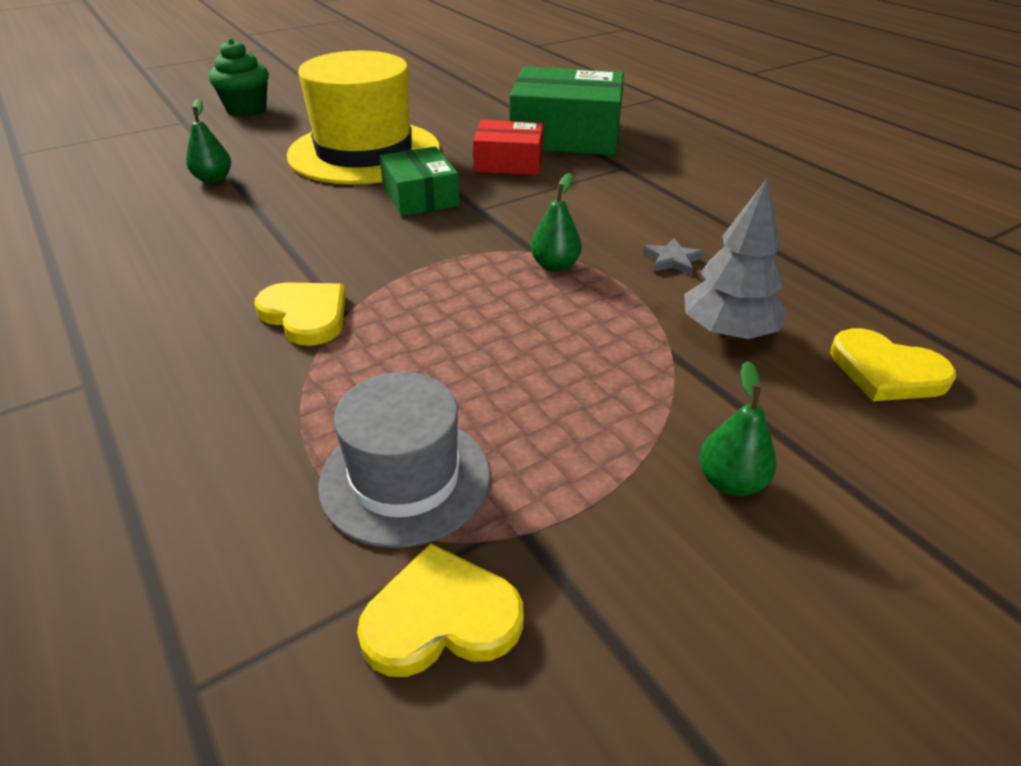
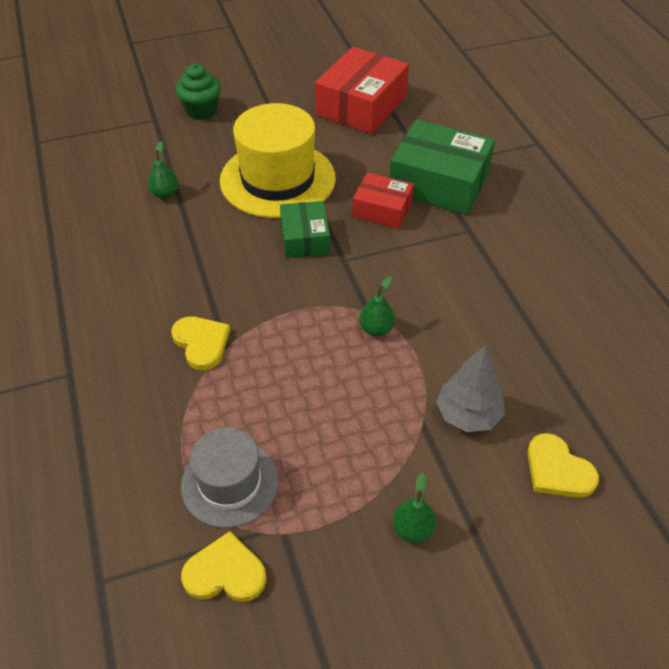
camera: 15 degrees right, 10 degrees up
grey star [643,238,704,275] -> none
none -> red box [315,47,409,134]

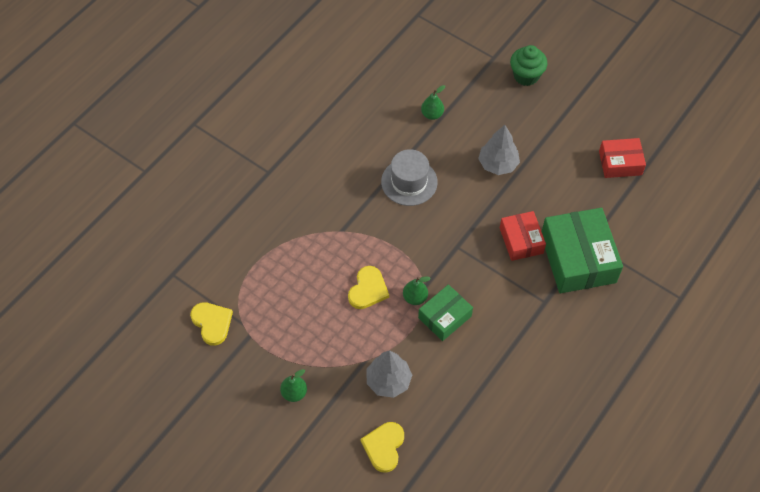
camera: 55 degrees right, 10 degrees up
yellow heart [171,316,230,370] -> yellow heart moved to [348,266,389,309]
grey hat [181,428,279,528] -> grey hat moved to [381,149,438,206]
yellow hat [220,103,336,218] -> grey tree [478,125,520,175]
green box [280,201,330,258] -> green box moved to [418,284,473,341]
red box [315,47,409,134] -> red box [599,138,646,178], size x0.58

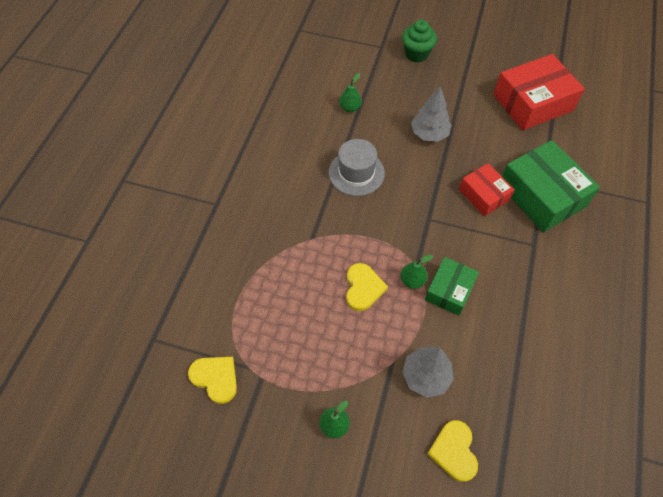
camera: 20 degrees left, 0 degrees up
red box [599,138,646,178] -> red box [493,54,585,130], size x1.73

